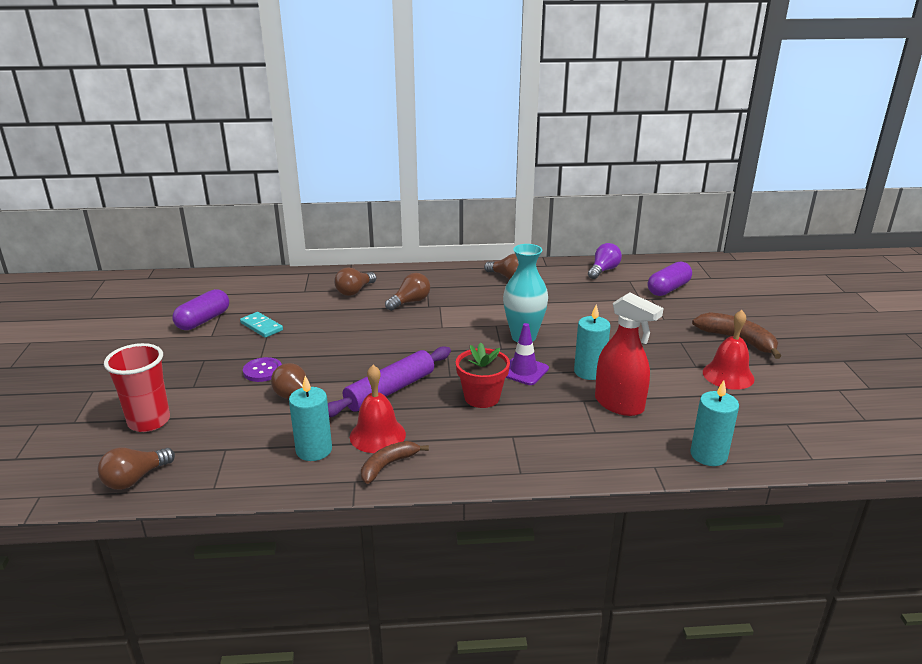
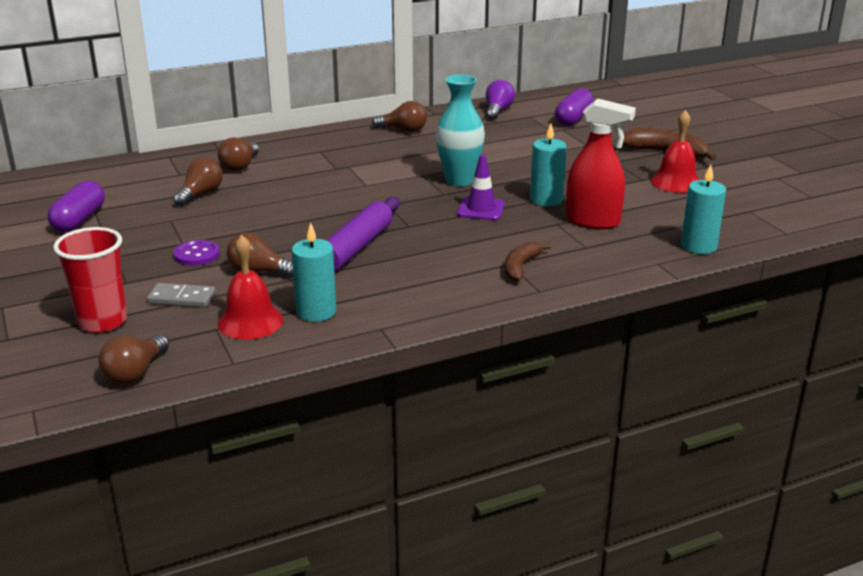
camera: 20 degrees left, 0 degrees up
turquoise domino [240,312,283,338] -> none
red bell [350,365,406,453] -> red bell moved to [218,235,283,340]
brown banana [361,441,429,484] -> brown banana moved to [505,241,551,282]
brown light bulb [385,273,430,311] -> brown light bulb moved to [173,157,223,206]
red flower pot [456,343,510,408] -> none
none -> grey domino [147,283,216,307]

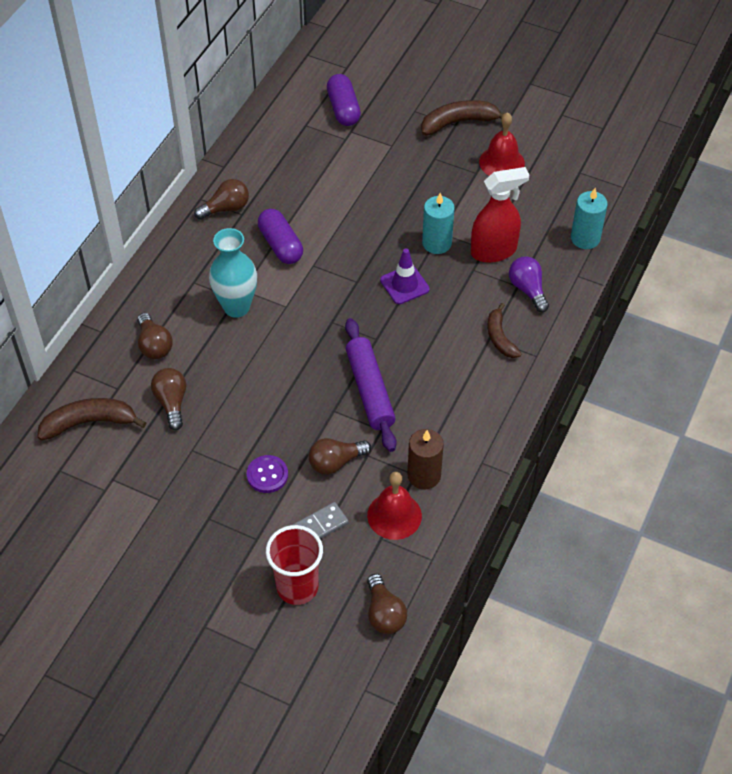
camera: 40 degrees left, 25 degrees up
purple capsule [48,181,105,232] -> purple capsule moved to [258,209,303,264]
turquoise candle [291,222,336,322] -> brown candle [407,429,444,489]
turquoise vase [436,74,485,186] -> turquoise vase moved to [209,228,257,318]
purple light bulb [486,80,515,120] -> purple light bulb moved to [509,256,549,312]
none -> brown banana [37,398,147,441]

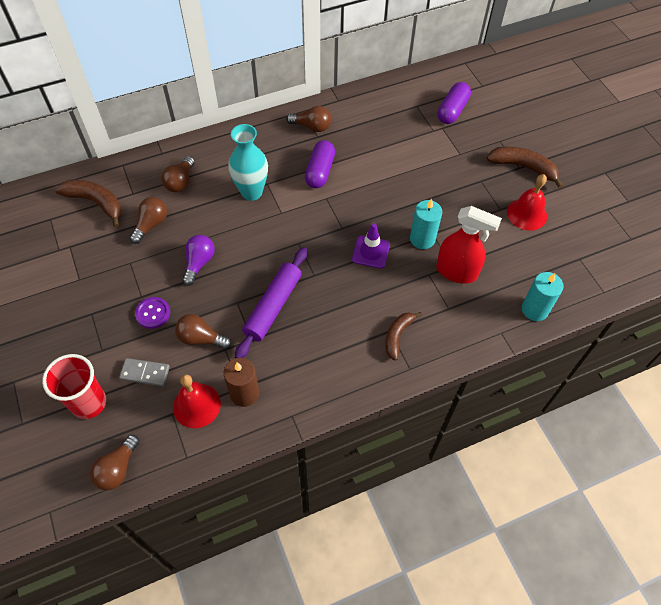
camera: 40 degrees right, 5 degrees up
purple light bulb [509,256,549,312] -> purple light bulb moved to [182,235,215,286]

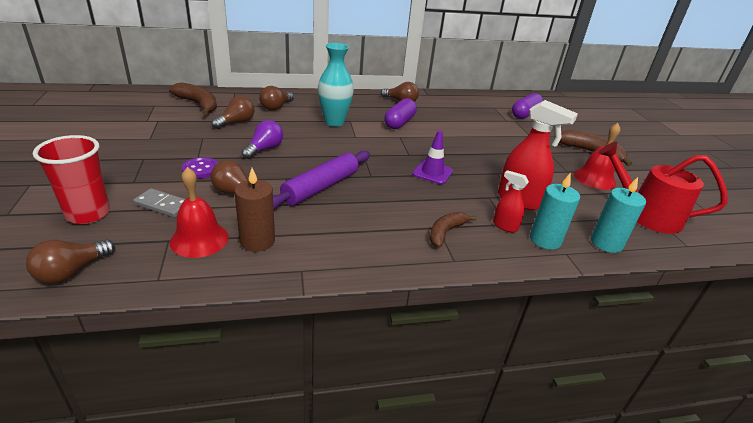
camera: 10 degrees right, 25 degrees down
turquoise candle [410,199,442,249] -> turquoise candle moved to [530,172,580,250]
none -> red spray bottle [493,170,529,232]
none -> red watering can [598,141,728,234]

